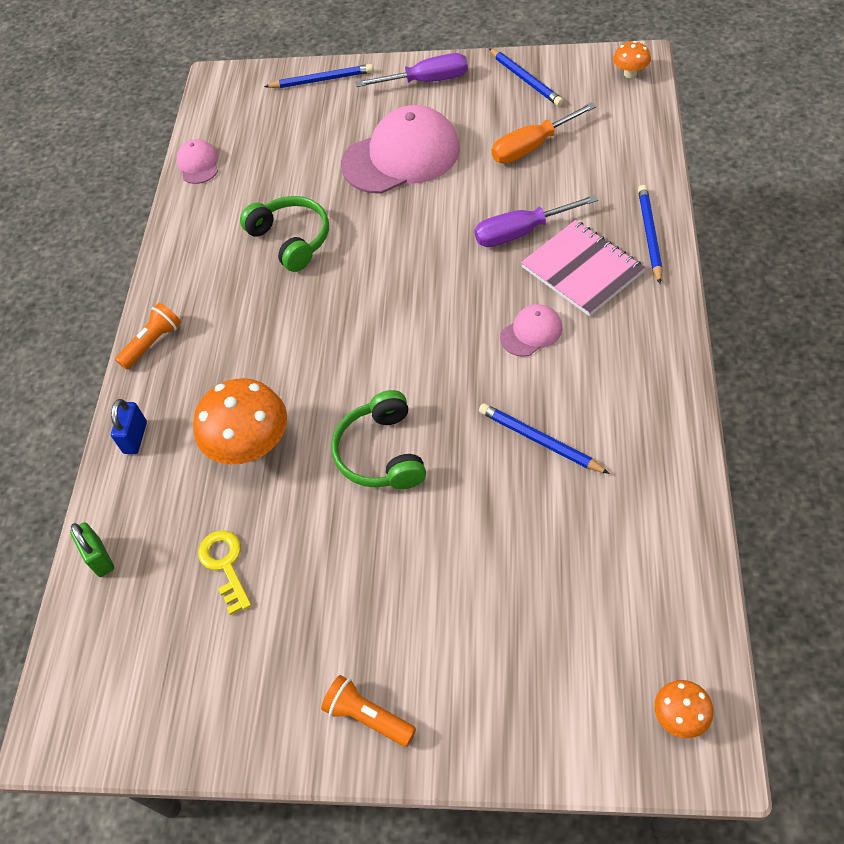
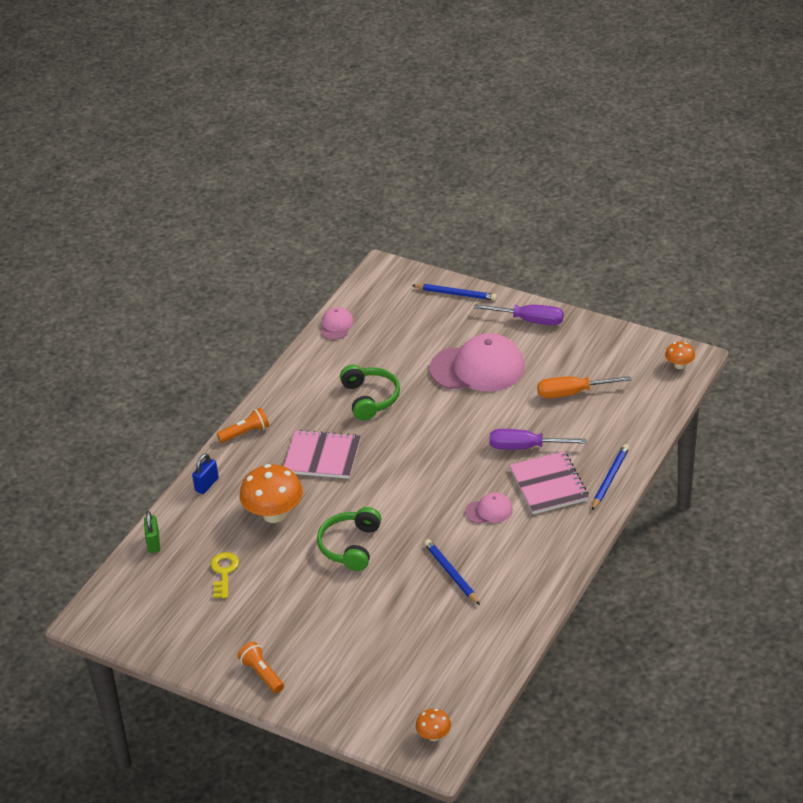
camera: 20 degrees right, 15 degrees down
blue pencil [489,48,563,106] -> none
none -> pink notebook [284,430,361,479]

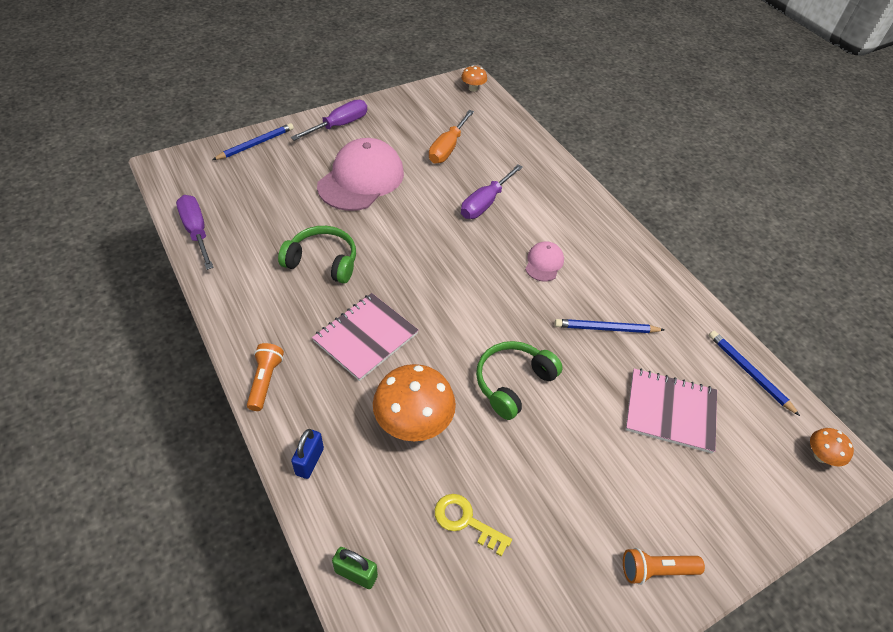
camera: 65 degrees left, 10 degrees up
blue padlock [192,453,219,494] -> blue padlock turned 45 degrees clockwise [291,429,324,479]
green headphones [317,507,381,571] -> green headphones turned 90 degrees clockwise [476,341,563,420]
pink cap [320,307,354,340] -> purple screwdriver [176,195,214,270]
pink notebook [509,451,589,514] -> pink notebook moved to [625,369,717,453]
blue pencil [592,444,629,510] -> blue pencil moved to [709,331,800,416]

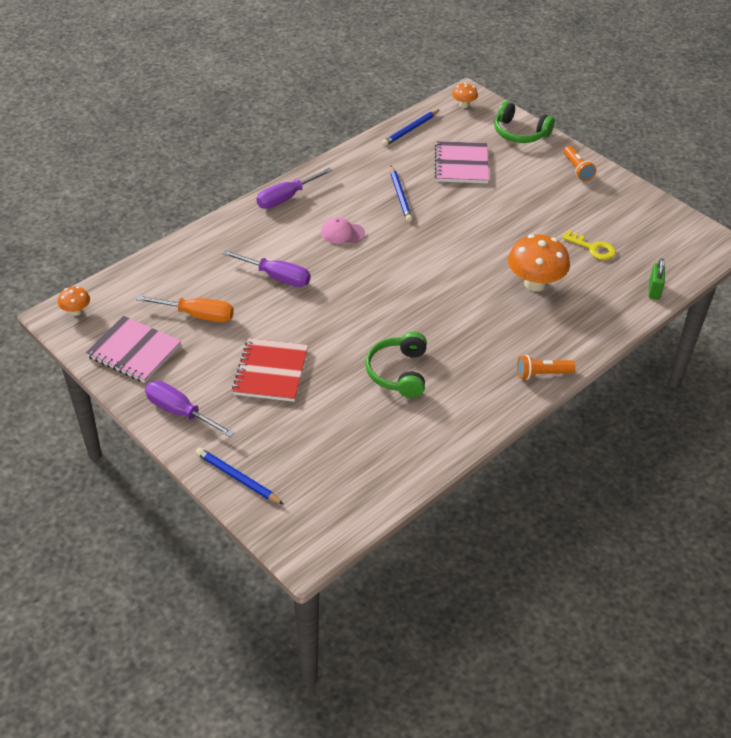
camera: 100 degrees left, 5 degrees down
purple screwdriver [176,195,214,270] -> purple screwdriver moved to [256,168,333,209]
blue padlock [291,429,324,479] -> none
pink notebook [312,293,419,381] -> pink notebook moved to [85,316,181,383]
pink cap [317,138,404,211] -> red notebook [232,338,308,402]
yellow key [435,494,512,557] -> yellow key turned 75 degrees counterclockwise [562,230,616,260]
green headphones [476,341,563,420] -> green headphones moved to [494,101,555,143]

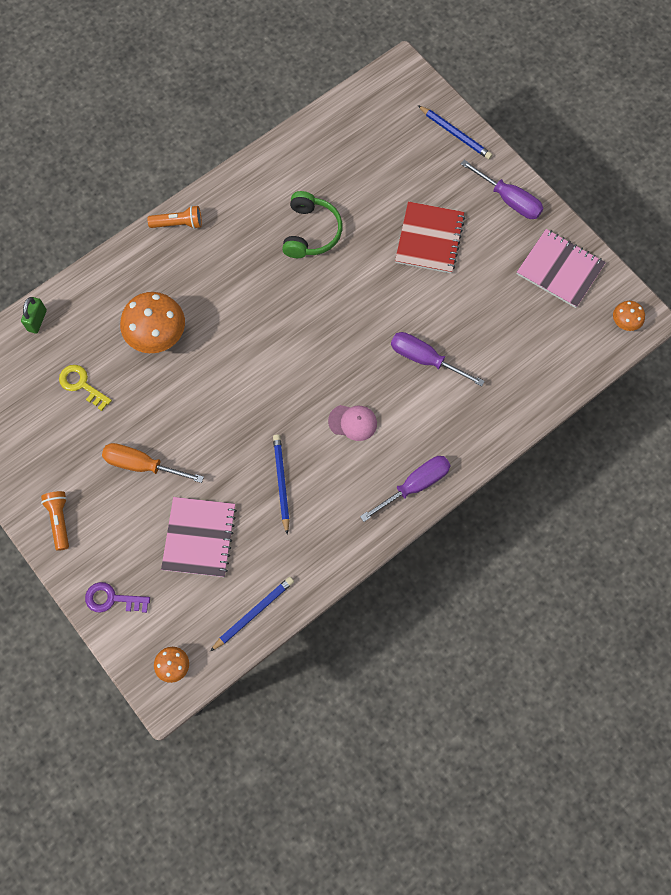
camera: 175 degrees left, 25 degrees up
orange screwdriver [136,295,234,322] -> orange screwdriver moved to [102,443,204,483]
green headphones [494,101,555,143] -> purple key [85,582,150,613]

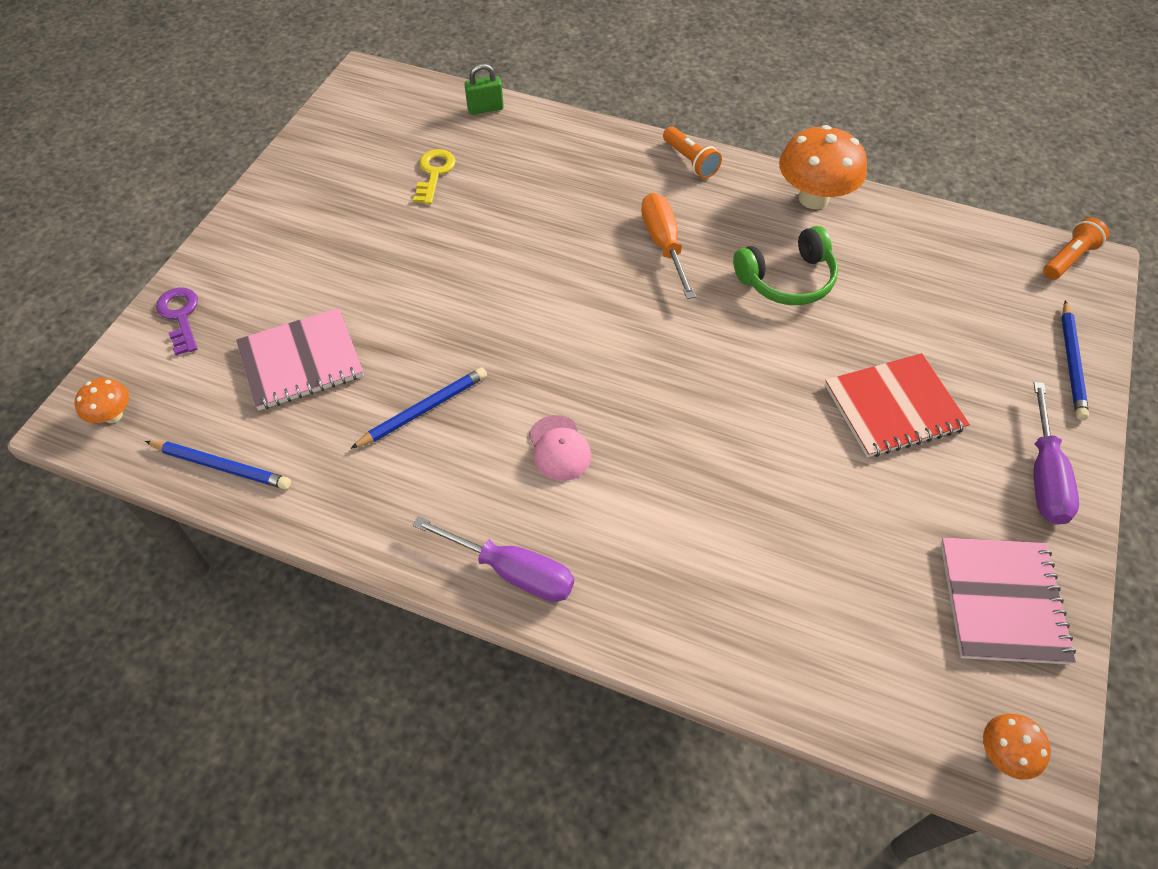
camera: 60 degrees right, 15 degrees down
orange flashlight [41,491,69,551] -> orange flashlight moved to [1043,217,1109,280]
orange screwdriver [102,443,204,483] -> orange screwdriver moved to [641,193,696,299]
orange mushroom [120,292,185,353] -> orange mushroom moved to [779,125,867,209]
purple screwdriver [391,332,485,387] -> none

